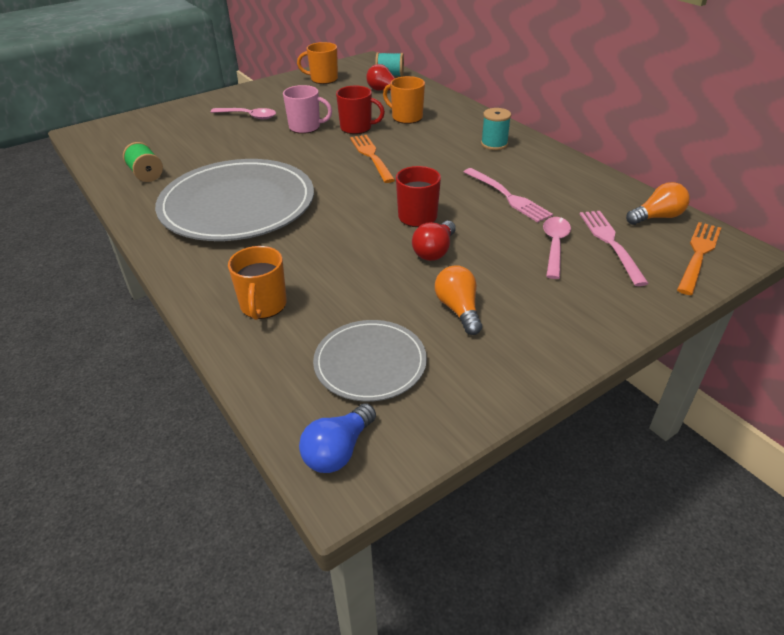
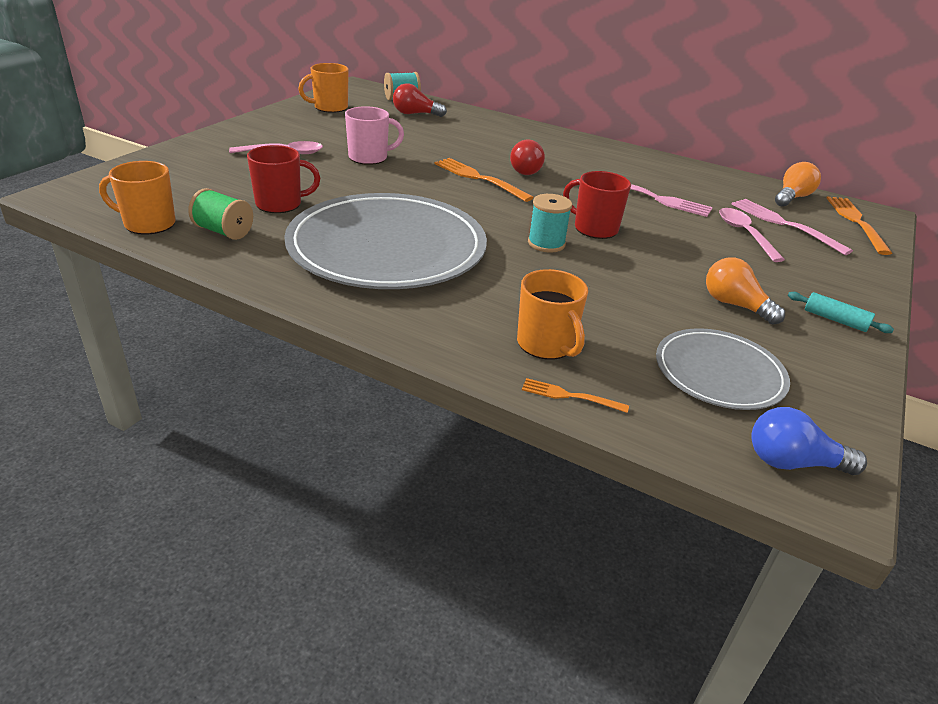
camera: 30 degrees left, 5 degrees down
blue light bulb [299,403,376,473] -> blue light bulb turned 90 degrees clockwise [751,407,867,475]
red mug [336,86,385,134] -> red mug moved to [247,145,320,213]
orange mug [383,76,425,124] -> orange mug moved to [99,161,176,235]
red light bulb [412,221,456,261] -> red light bulb moved to [510,139,545,175]
turquoise spool [481,108,511,150] -> turquoise spool moved to [528,194,572,252]
none -> orange fork [522,378,629,413]
none -> turquoise rolling pin [788,292,894,333]

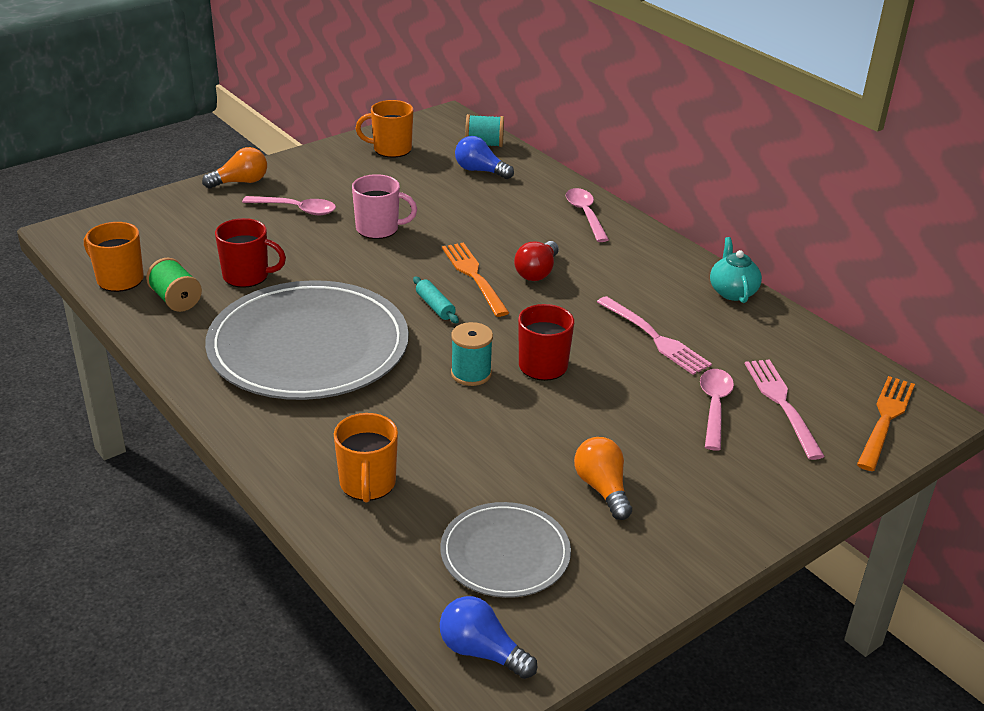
camera: 25 degrees right, 0 degrees up
red light bulb [393,83,447,117] -> blue light bulb [455,136,514,179]
orange fork [522,378,629,413] -> none
orange light bulb [775,162,821,207] -> orange light bulb moved to [202,147,267,189]
turquoise rolling pin [788,292,894,333] -> turquoise rolling pin moved to [413,277,459,324]
none -> pink spoon [566,188,609,242]
none -> turquoise teapot [710,237,762,303]

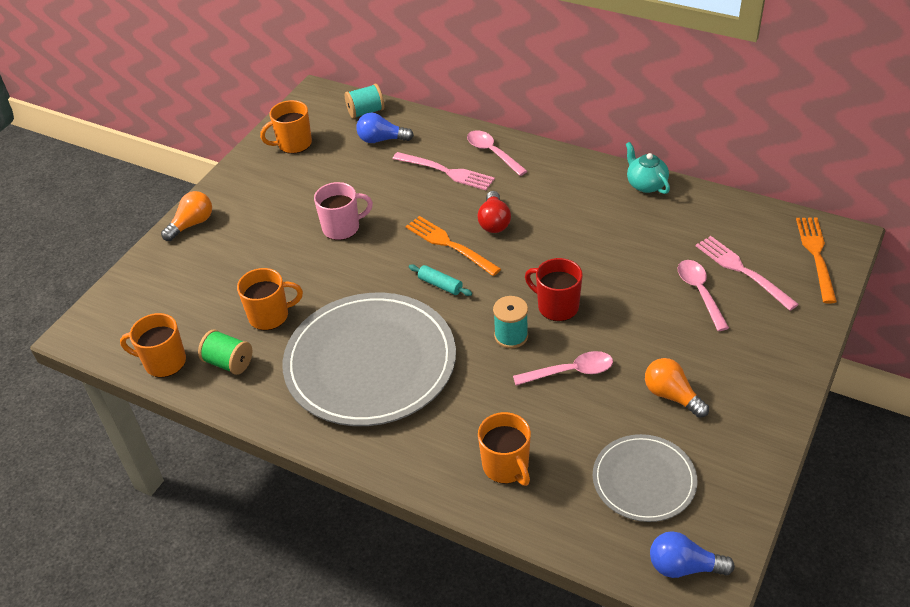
camera: 20 degrees left, 10 degrees up
red mug [215,218,286,288] -> orange mug [237,268,303,330]
pink spoon [242,196,336,215] -> pink spoon moved to [513,351,613,386]
pink fork [597,296,712,375] -> pink fork moved to [393,152,495,190]

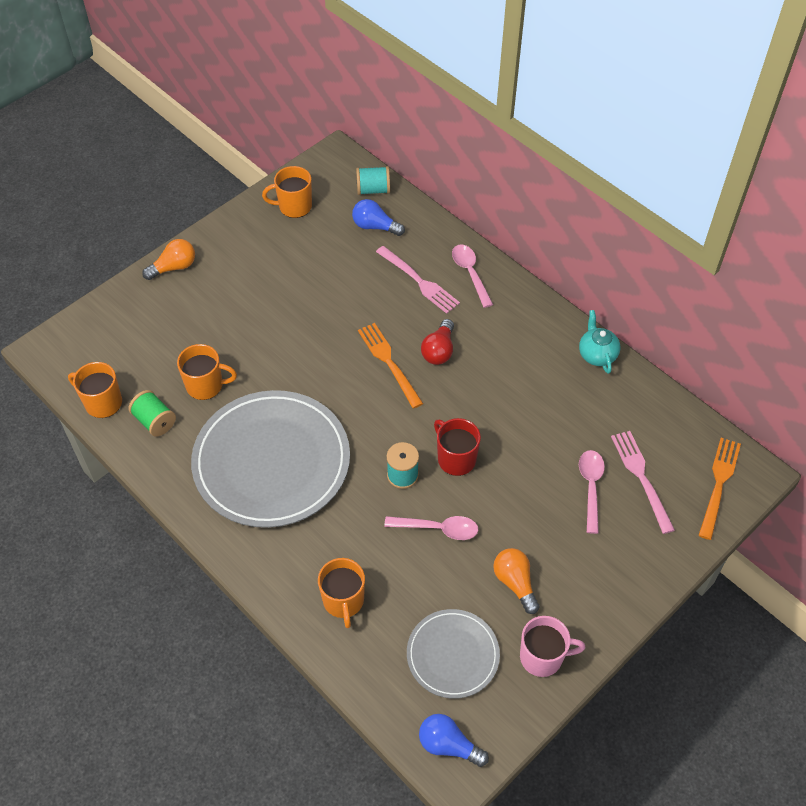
camera: 15 degrees right, 10 degrees up
pink mug [314,182,373,240] -> pink mug moved to [520,616,585,677]
turquoise rolling pin [409,265,472,296] -> none

